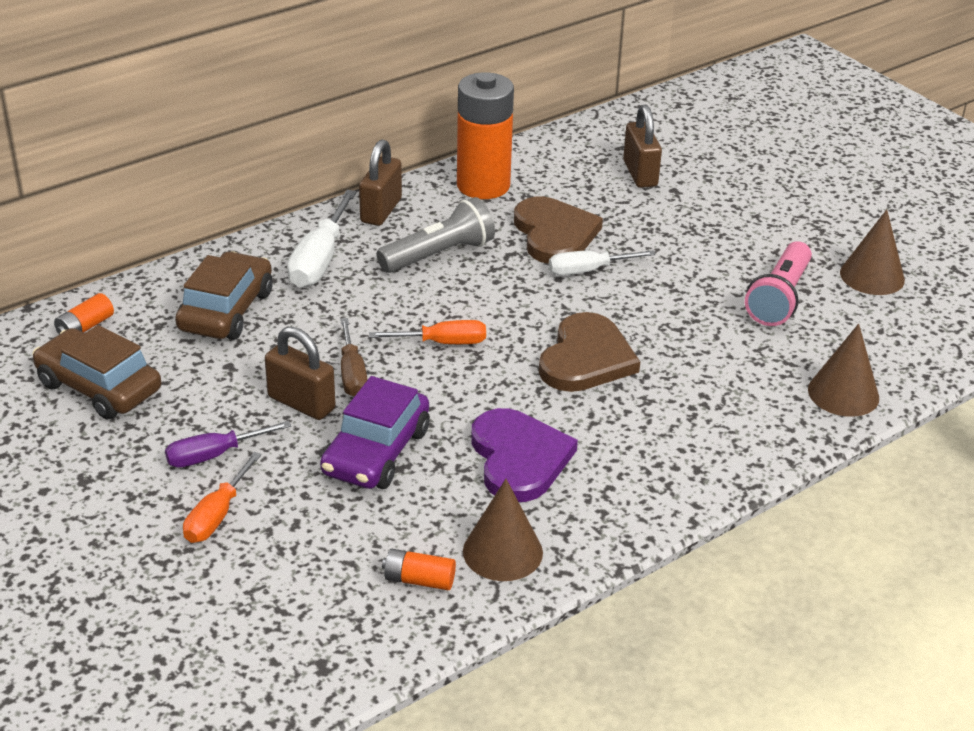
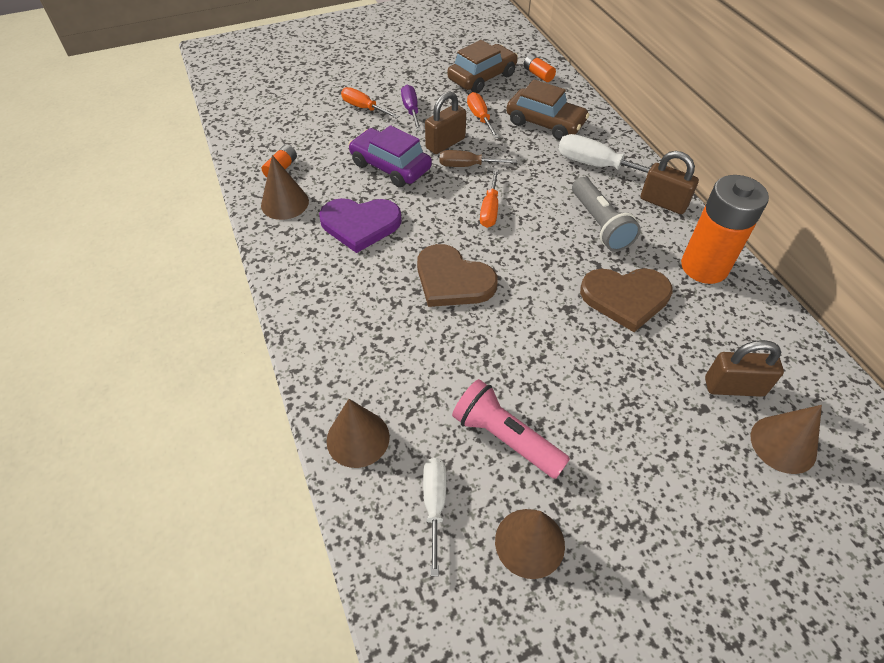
camera: 105 degrees right, 15 degrees up
white screwdriver [549,250,656,275] -> white screwdriver moved to [423,458,446,576]
none -> orange screwdriver [467,92,499,138]
none -> brown cone [751,405,822,474]

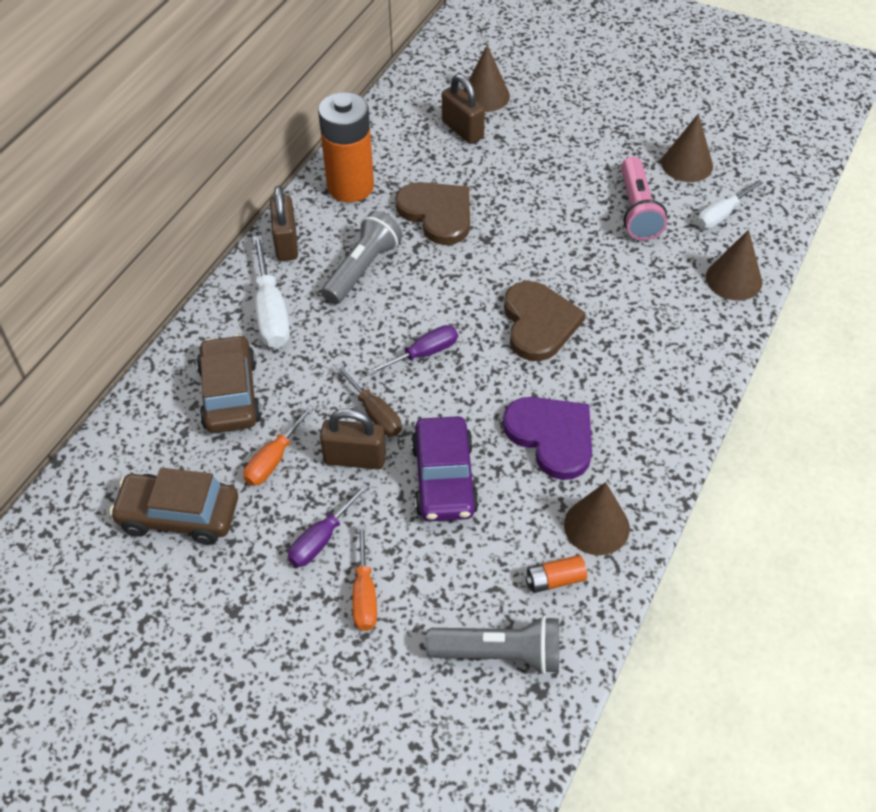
camera: 130 degrees left, 0 degrees up
orange screwdriver [480,169,499,228] -> purple screwdriver [367,325,458,375]
orange battery [524,54,556,82] -> none
none -> grey flashlight [426,616,559,674]

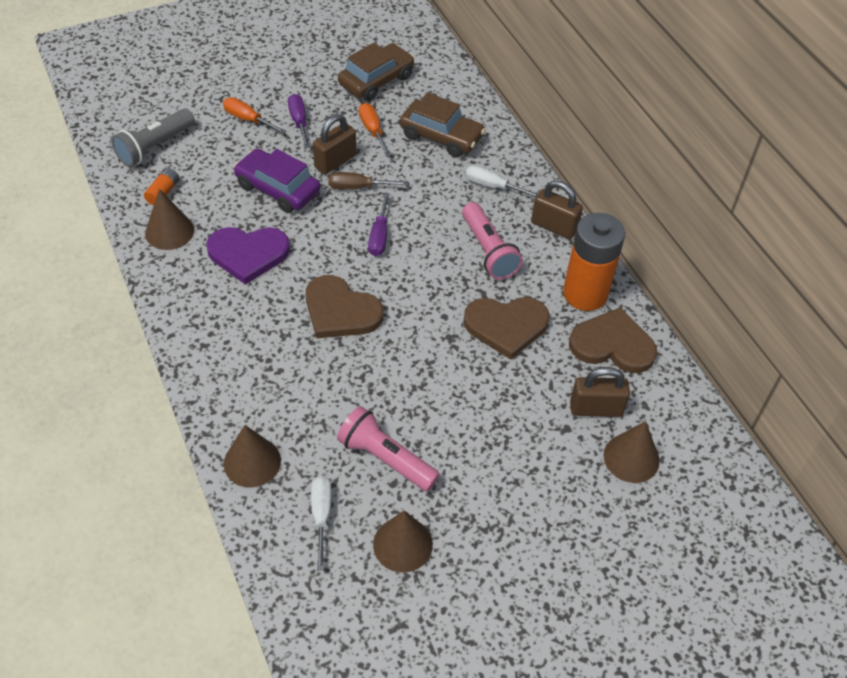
camera: 125 degrees right, 0 degrees up
white screwdriver [253,235,290,348] -> white screwdriver [466,165,538,197], size x0.66
grey flashlight [321,211,402,304] -> pink flashlight [462,202,523,280]
none -> brown heart [569,307,657,373]

